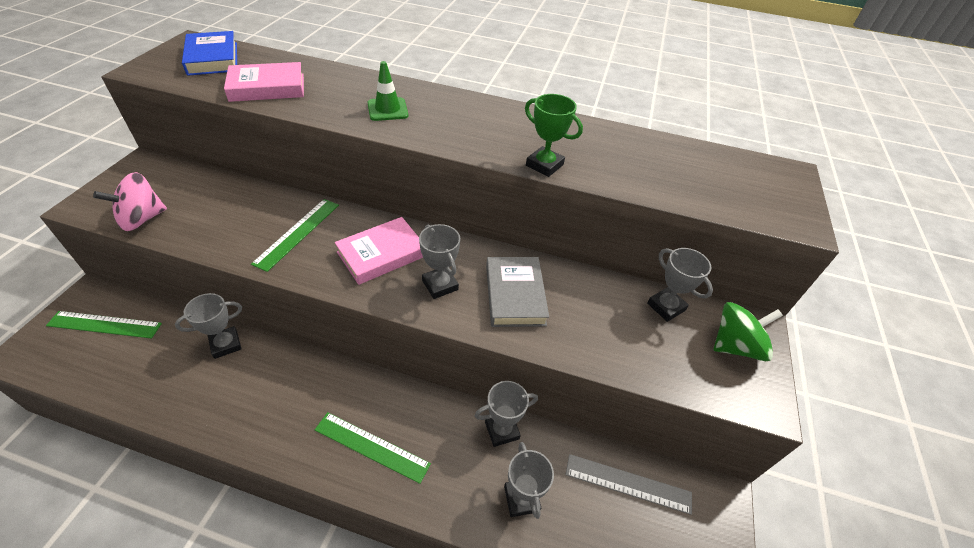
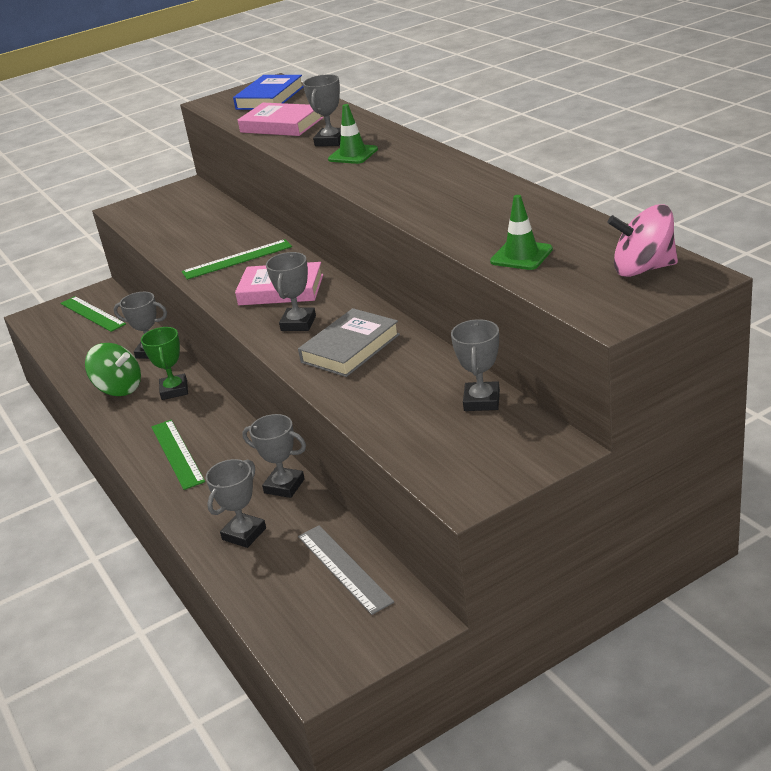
camera: 50 degrees right, 15 degrees down
pink spinning top [93,172,167,231] -> pink spinning top moved to [607,204,678,277]
green trophy [525,94,583,177] -> green trophy moved to [141,327,188,400]
green spinning top [714,302,783,361] -> green spinning top moved to [85,343,141,396]
none -> grey trophy [303,74,341,146]
none -> green traffic cone [490,195,553,270]

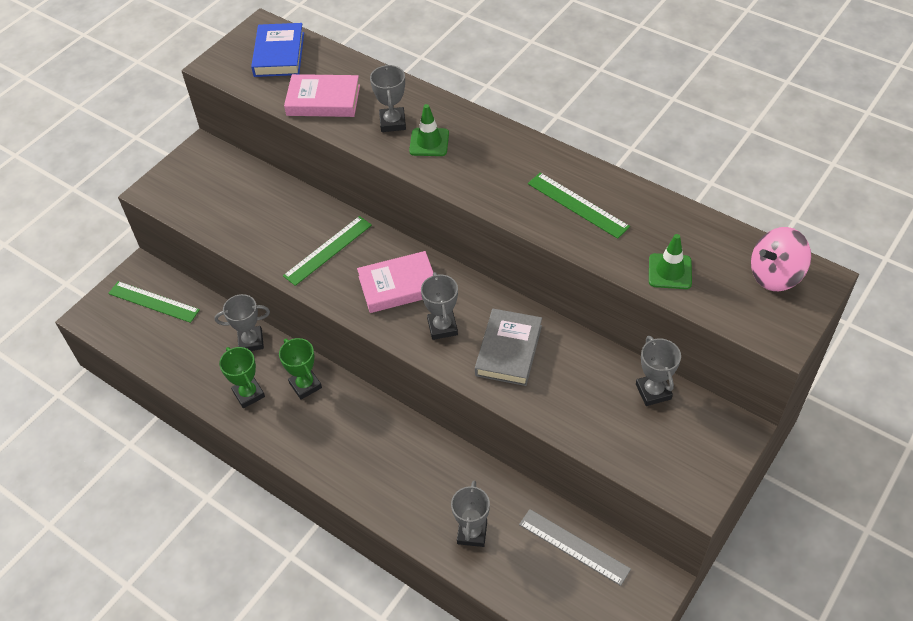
camera: 25 degrees left, 20 degrees up
green spinning top [85,343,141,396] -> green trophy [219,347,265,408]
green ruler [151,420,205,490] -> green ruler moved to [528,173,630,239]
grey trophy [242,414,306,498] -> none

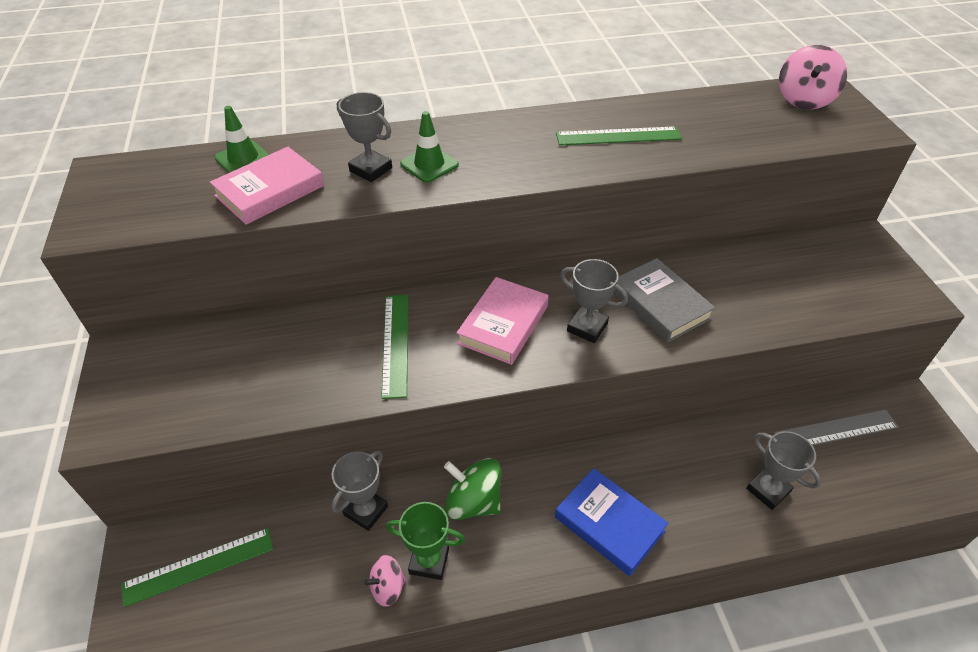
camera: 50 degrees left, 5 degrees down
blue book [251,23,304,77] -> blue book moved to [555,468,668,576]
green trophy [279,338,322,400] -> green spinning top [444,458,501,520]
grey trophy [636,336,681,406] -> none
green traffic cone [649,234,692,289] -> green traffic cone moved to [215,106,270,173]
none -> pink spinning top [364,555,406,607]

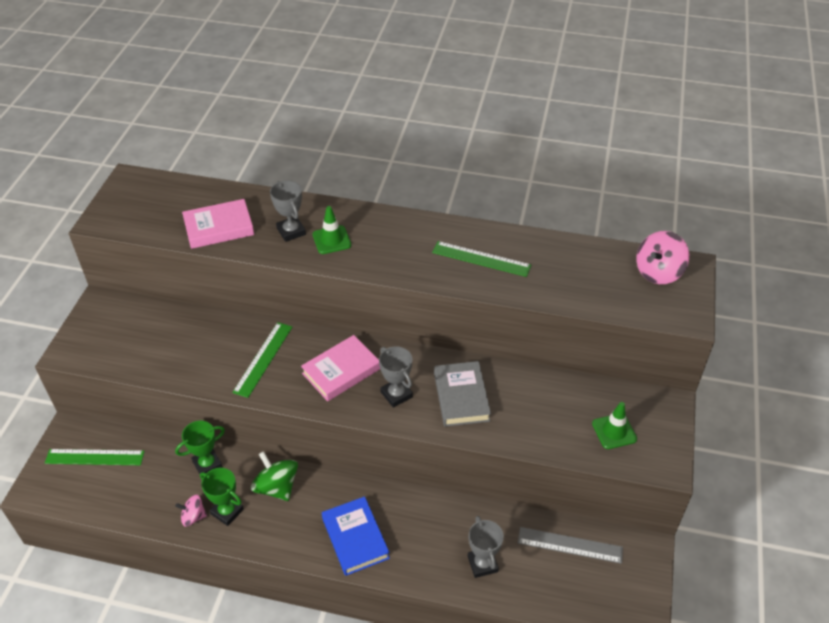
camera: 25 degrees right, 0 degrees up
green traffic cone [215,106,270,173] -> green traffic cone moved to [592,402,637,449]
grey trophy [331,450,388,531] -> green trophy [175,421,225,474]

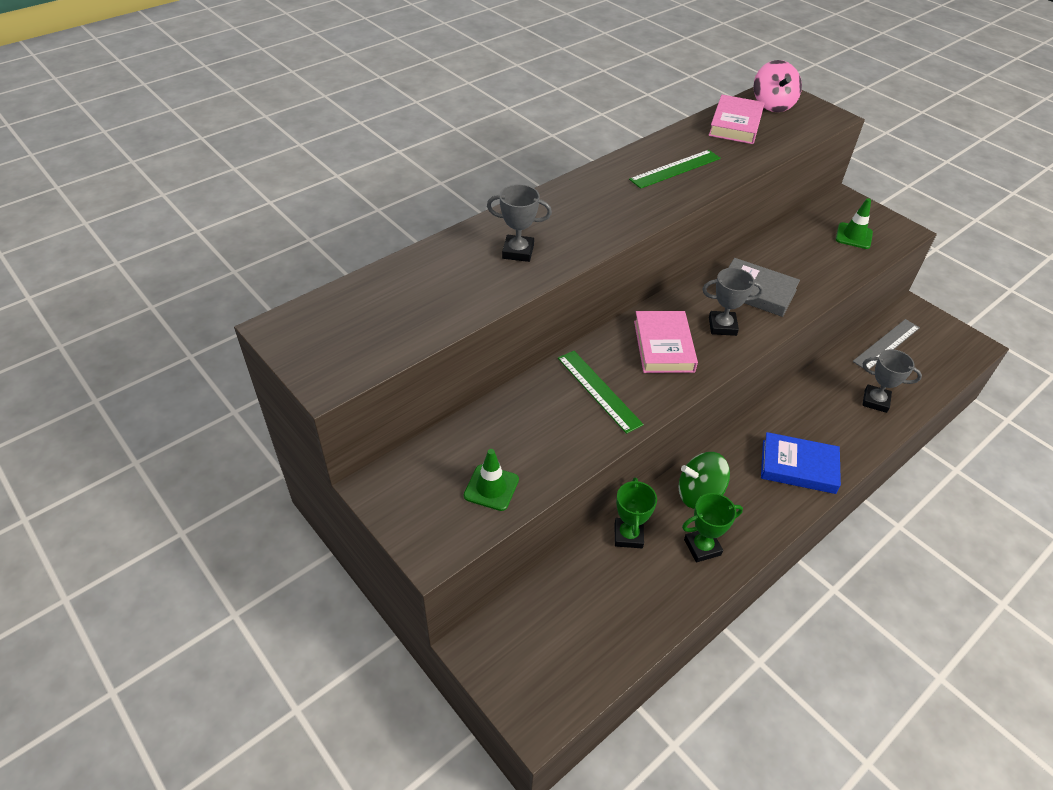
camera: 55 degrees left, 0 degrees up
green ruler [45,449,145,465] -> none
pink spinning top [175,494,207,527] -> none
pink book [182,199,254,249] -> pink book moved to [709,95,765,144]
green traffic cone [312,206,351,254] -> green traffic cone moved to [464,449,519,511]

